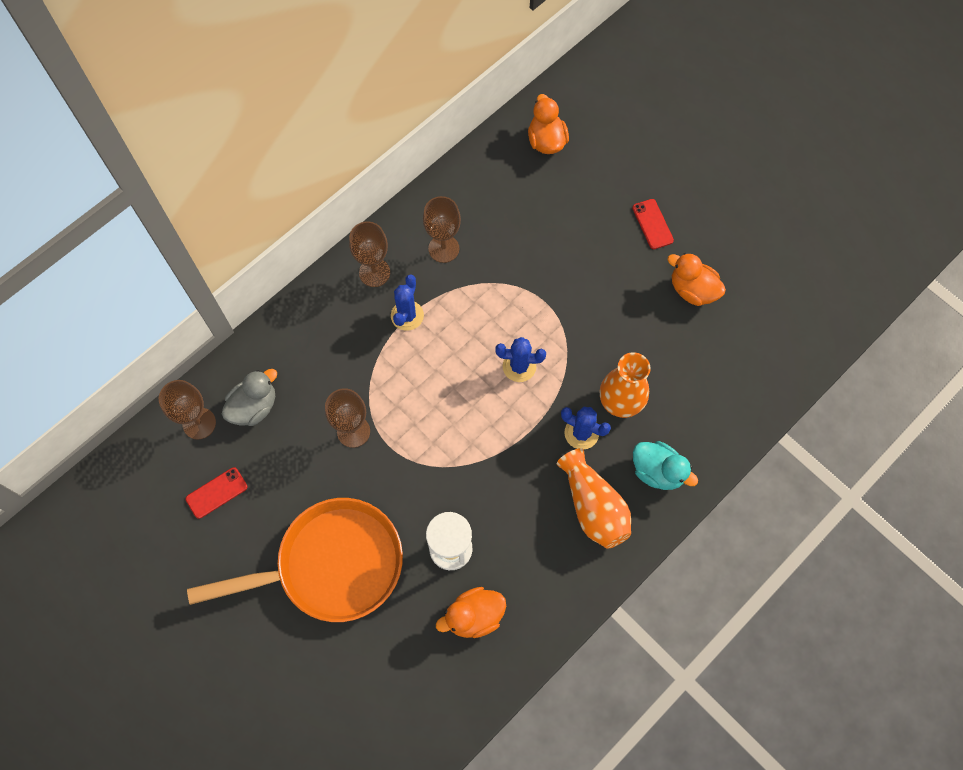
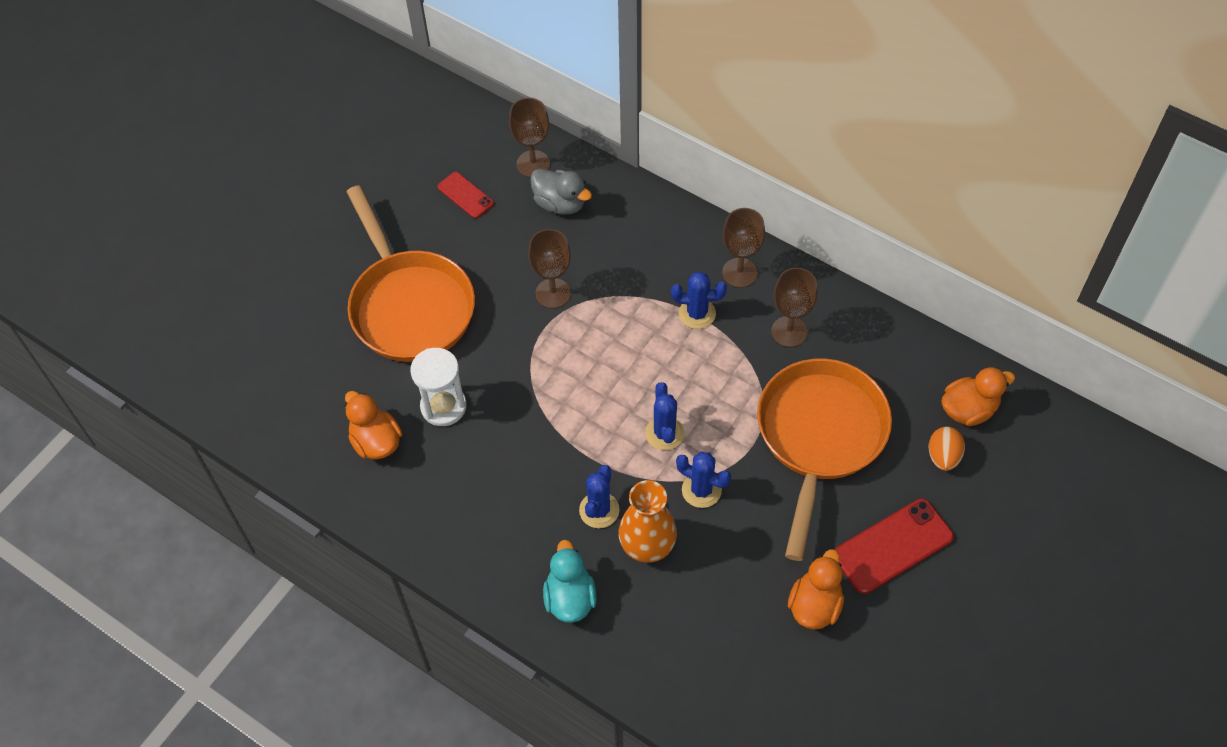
camera: 80 degrees right, 10 degrees down
orange vase [557,448,631,549] -> none
red phone [632,199,674,249] -> red phone [835,499,954,594], size x1.73
turquoise duck [633,441,698,490] -> turquoise duck turned 150 degrees clockwise [543,540,597,623]
none -> blue cactus [676,452,731,508]
none -> orange pan [757,358,892,561]
none -> orange egg [929,427,965,471]

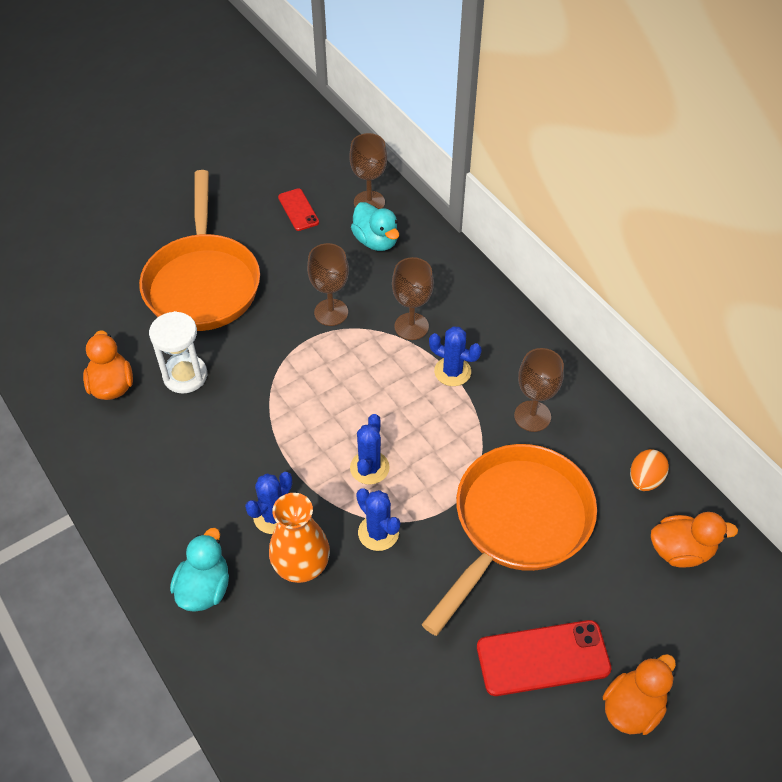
camera: 20 degrees right, 5 degrees down
grey duck [530,168,592,215] -> turquoise duck [351,202,399,251]
brown goblet [722,208,765,288] -> brown goblet moved to [392,257,434,340]
orange duck [788,549,844,630] -> orange duck moved to [603,654,676,735]
orange egg [929,427,965,471] -> orange egg moved to [630,449,669,491]

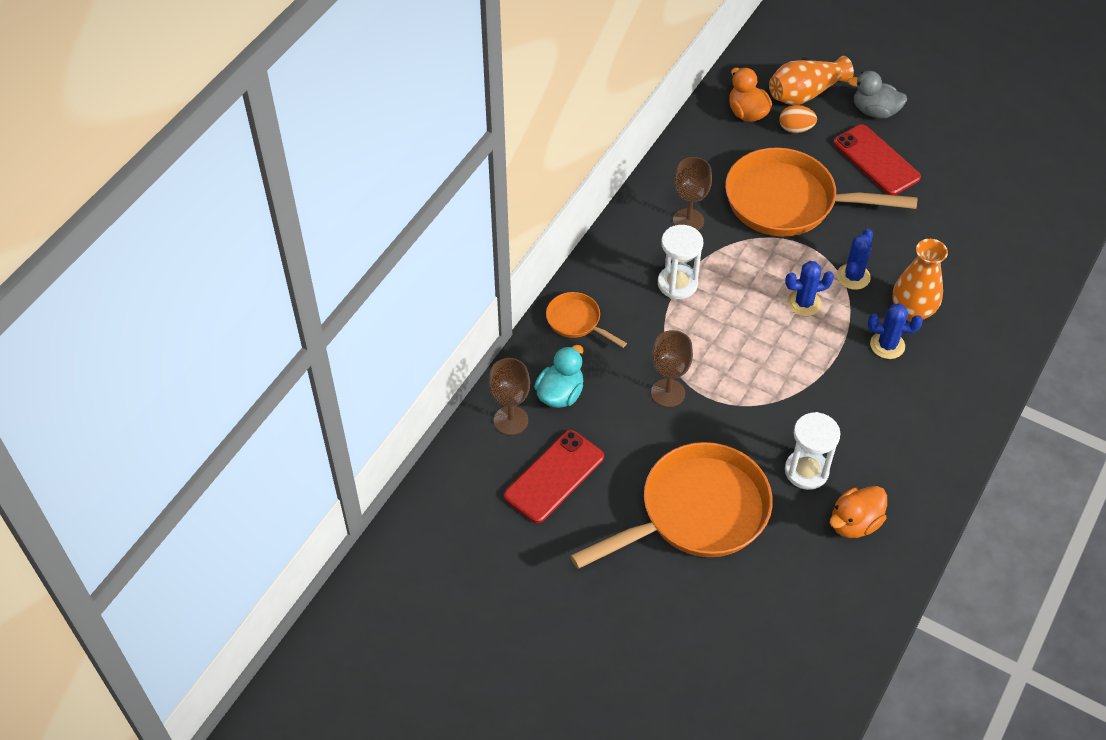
camera: 115 degrees left, 0 degrees up
turquoise duck [170,528,229,612] -> none
red phone [278,188,319,231] -> red phone [504,430,604,523], size x1.73
brown goblet [392,257,434,340] -> none
blue cactus [429,326,482,386] -> white hourglass [658,225,703,299]
orange duck [603,654,676,735] -> grey duck [848,71,907,118]
orange egg [630,449,669,491] -> orange egg moved to [779,105,817,133]
none -> orange pan [546,292,627,348]
none -> orange vase [769,56,854,105]

